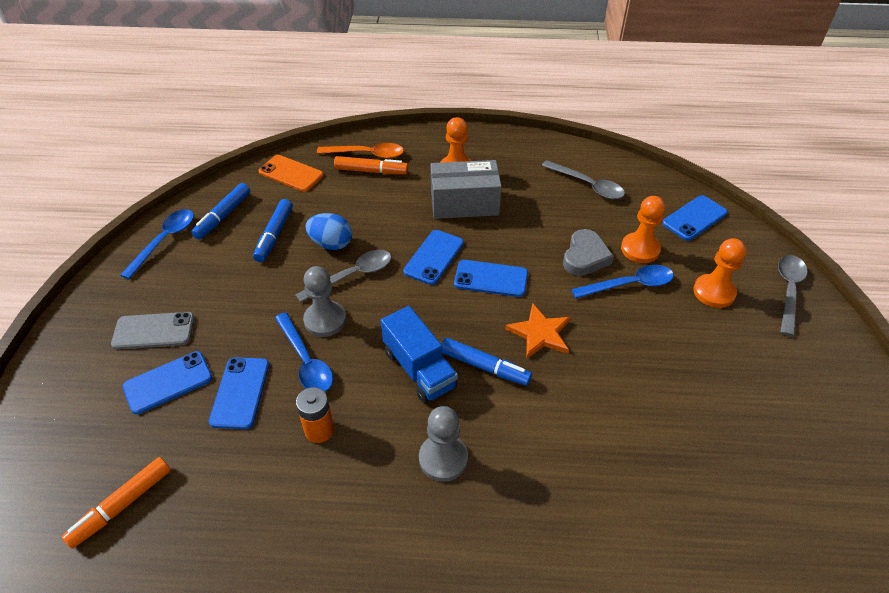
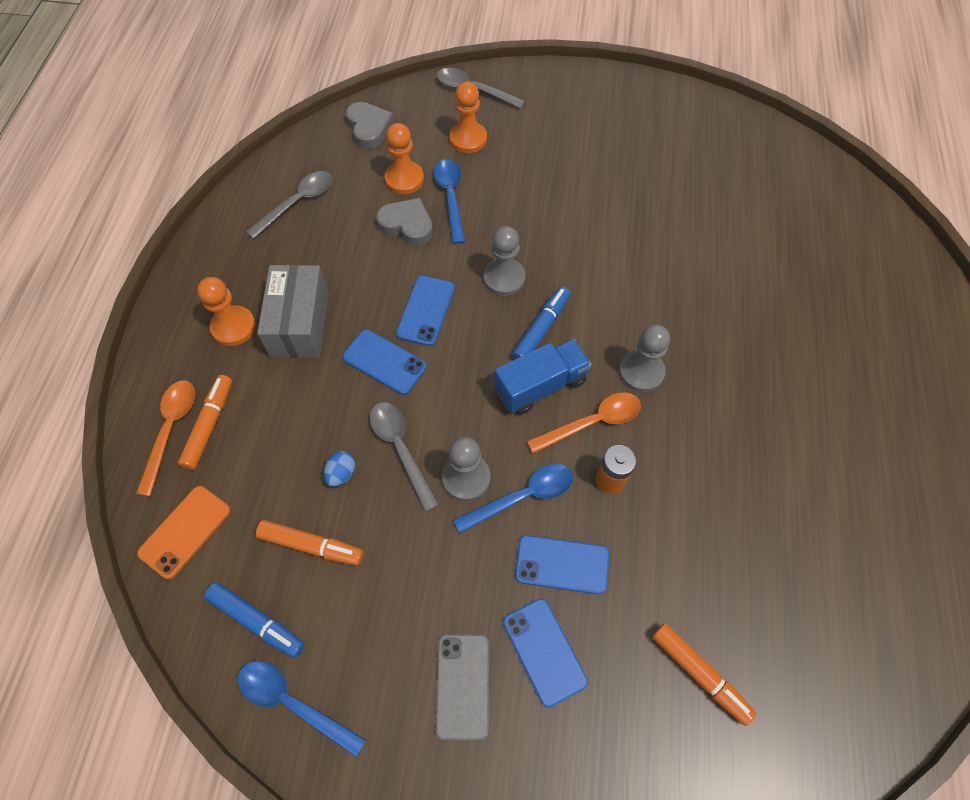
camera: 85 degrees left, 15 degrees up
blue marker [253,199,293,262] -> orange marker [256,520,364,565]
blue egg [305,213,352,250] -> blue egg [324,451,355,487], size x0.64
orange star [505,303,571,358] -> grey pawn [483,226,525,296]
blue phone [662,195,728,241] -> grey heart [346,102,394,149]
none -> orange spoon [527,393,641,454]

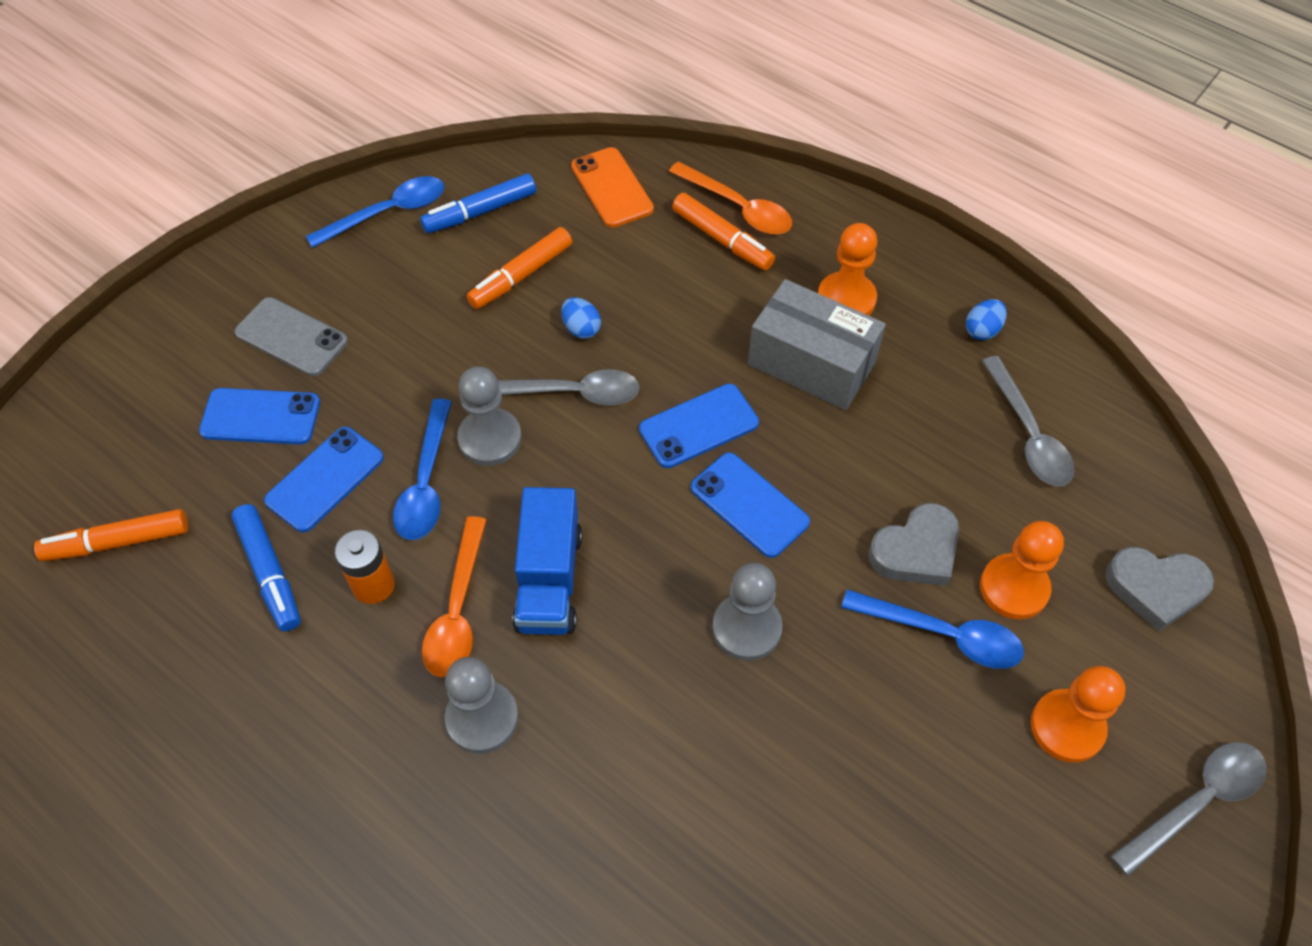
camera: 120 degrees right, 5 degrees down
blue marker [512,287,570,360] -> blue marker moved to [231,504,301,632]
none -> blue egg [966,299,1007,340]

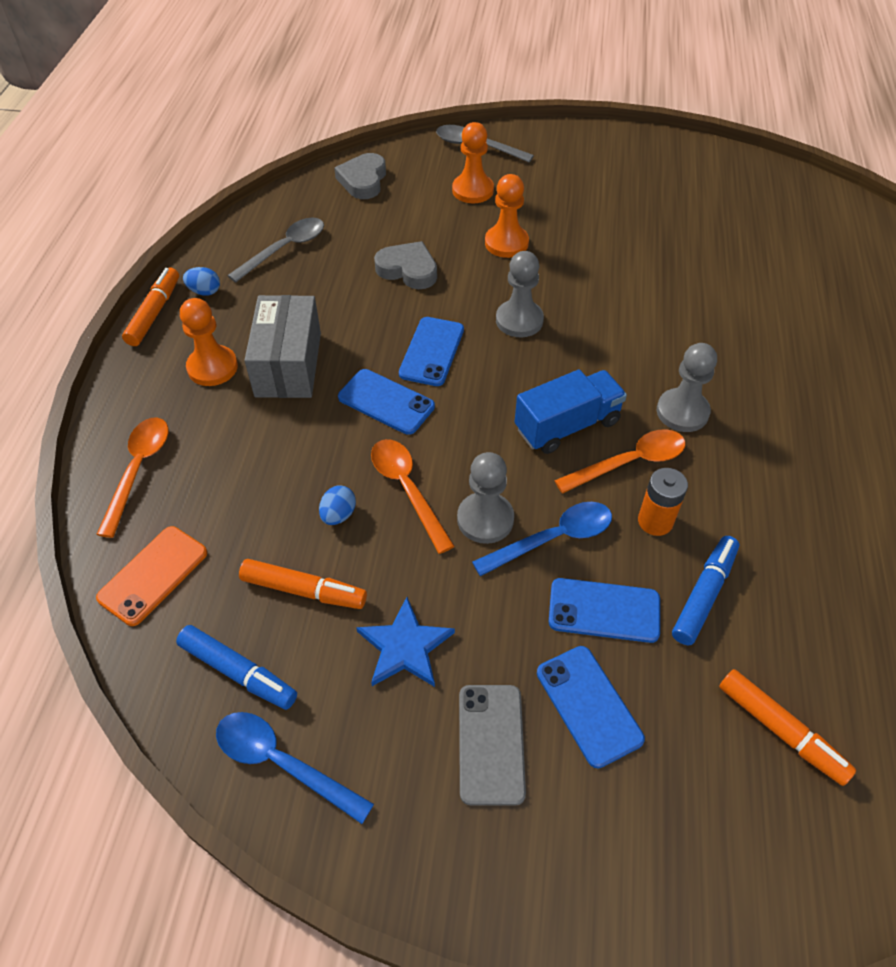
camera: 120 degrees left, 5 degrees down
grey spoon [498,369,640,405] -> orange spoon [371,439,455,554]
orange marker [672,193,775,271] -> orange marker moved to [122,268,179,346]
blue spoon [841,589,1024,669] -> none
orange pawn [980,521,1064,620] -> orange pawn moved to [485,174,529,258]
grey heart [1105,547,1214,631] -> grey heart turned 150 degrees counterclockwise [334,153,386,199]
none -> blue star [356,597,455,687]

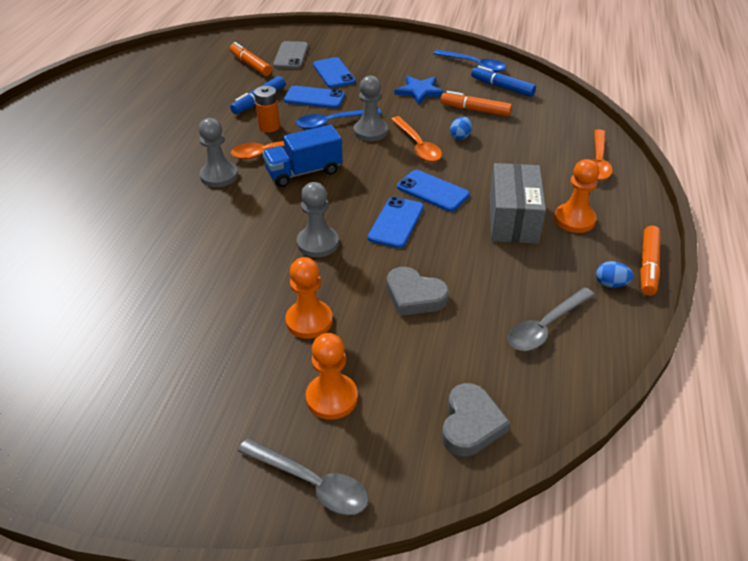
camera: 175 degrees left, 10 degrees down
orange phone [96,526,207,626] -> none
grey phone [459,685,526,806] -> grey phone moved to [273,41,308,69]

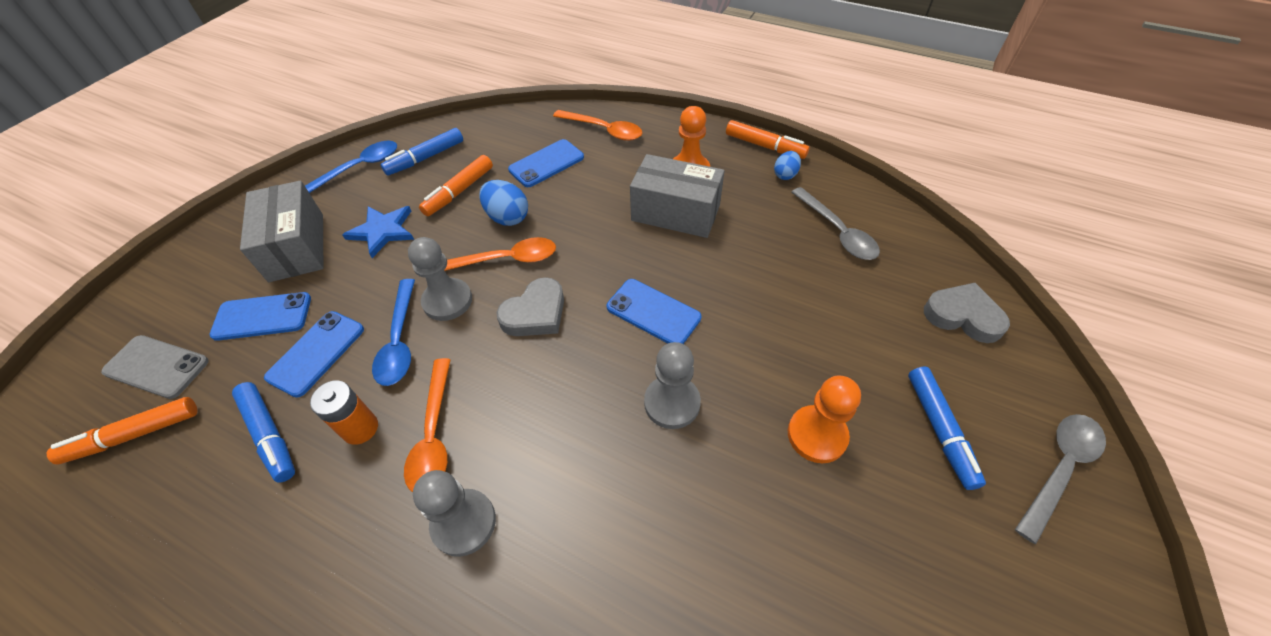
camera: 75 degrees left, 10 degrees up
blue truck [262,125,343,187] -> none
orange pawn [306,333,358,420] -> blue marker [908,367,986,490]
grey heart [387,267,449,316] -> grey heart moved to [496,277,564,336]
blue phone [397,170,470,212] -> blue phone moved to [508,139,584,187]
blue egg [450,117,472,140] -> blue egg [479,180,528,226], size x1.57
none -> grey box [240,181,323,282]

